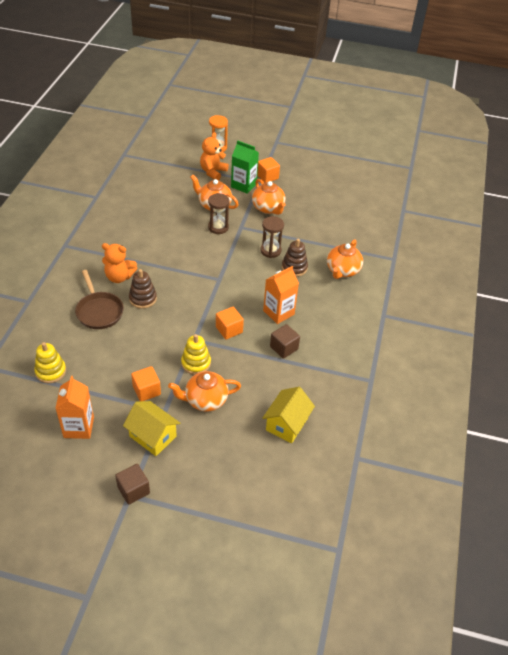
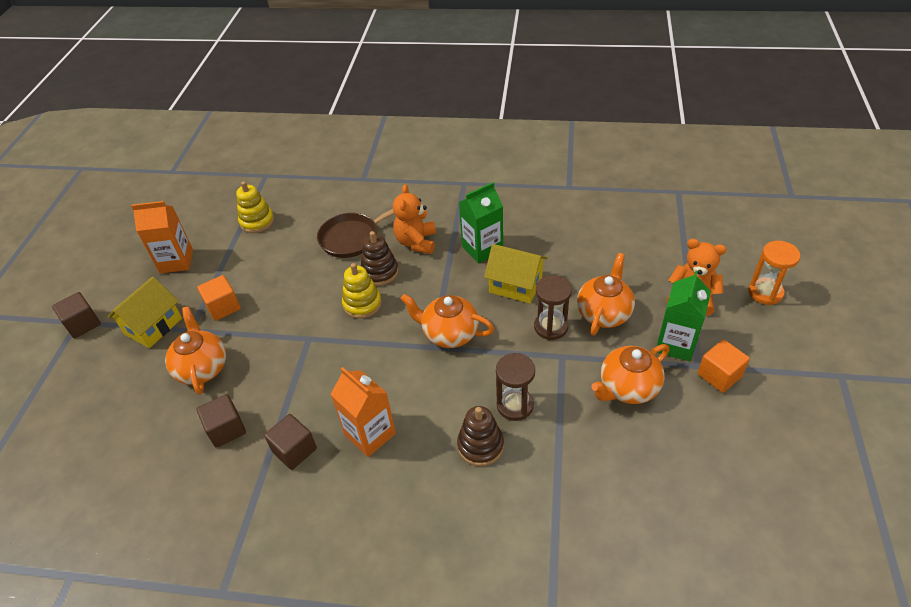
camera: 90 degrees right, 0 degrees up
yellow stacking toy [181,334,211,375] -> yellow stacking toy moved to [342,263,382,319]
orange cube [216,307,244,340] -> none
yellow house [263,387,315,443] -> yellow house moved to [484,244,547,303]
orange teapot [327,239,363,279] -> orange teapot moved to [401,294,494,348]
none -> brown cube [197,394,246,448]
none -> green carton [459,182,503,264]

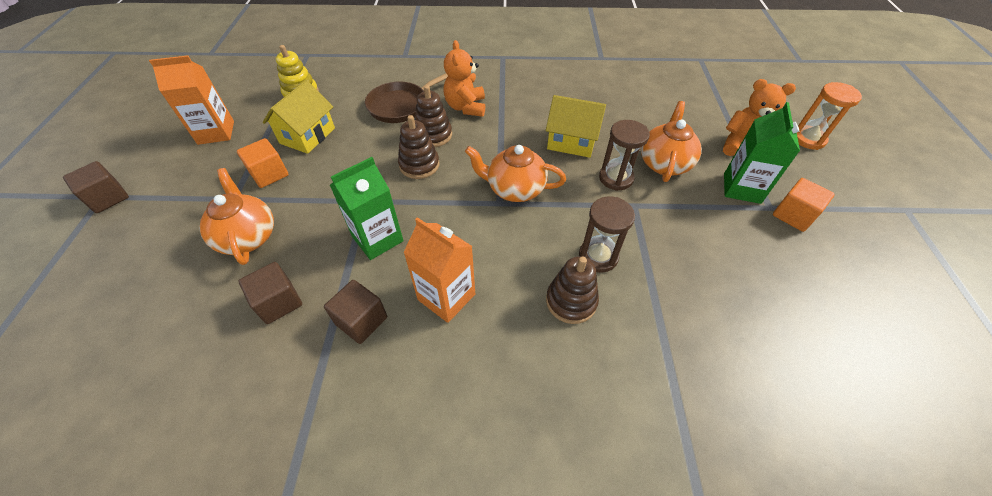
camera: 10 degrees left, 5 degrees up
yellow house [107,276,182,348] -> yellow house moved to [262,80,335,154]
yellow stacking toy [342,263,382,319] -> brown stacking toy [398,115,439,179]
green carton [459,182,503,264] -> green carton moved to [330,157,403,260]
orange teapot [591,344,670,404] -> none

